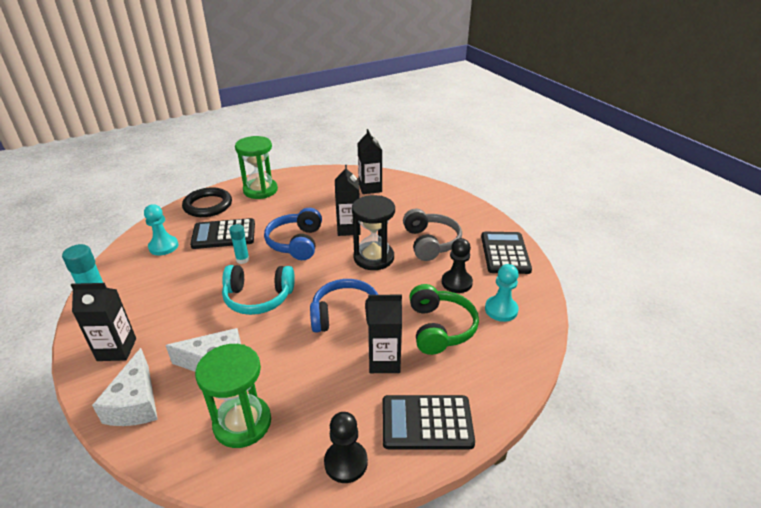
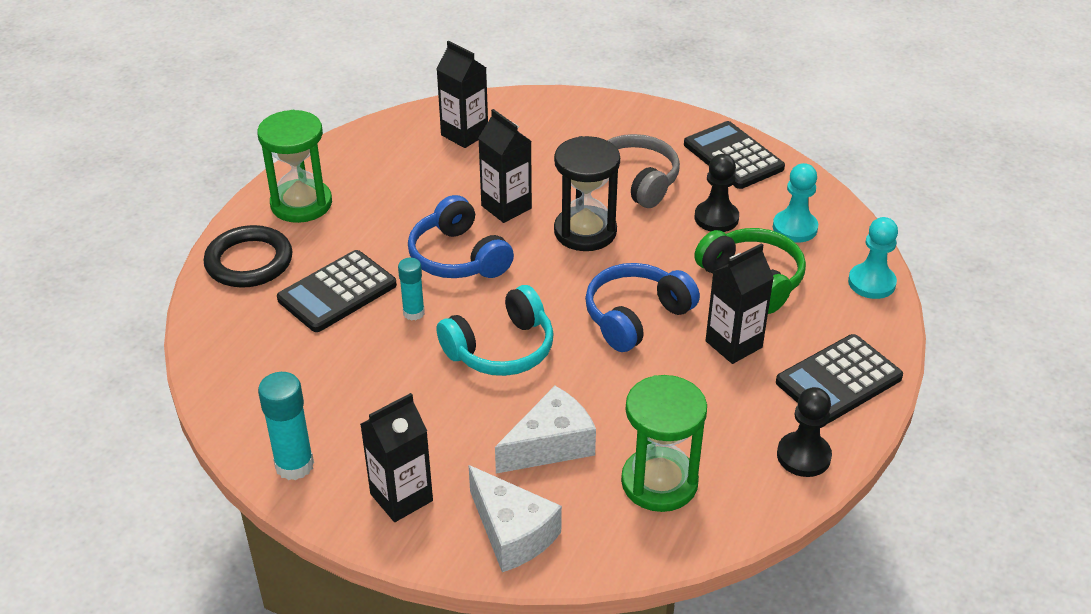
camera: 35 degrees left, 5 degrees up
turquoise pawn [144,204,178,255] -> turquoise pawn moved to [848,217,898,299]

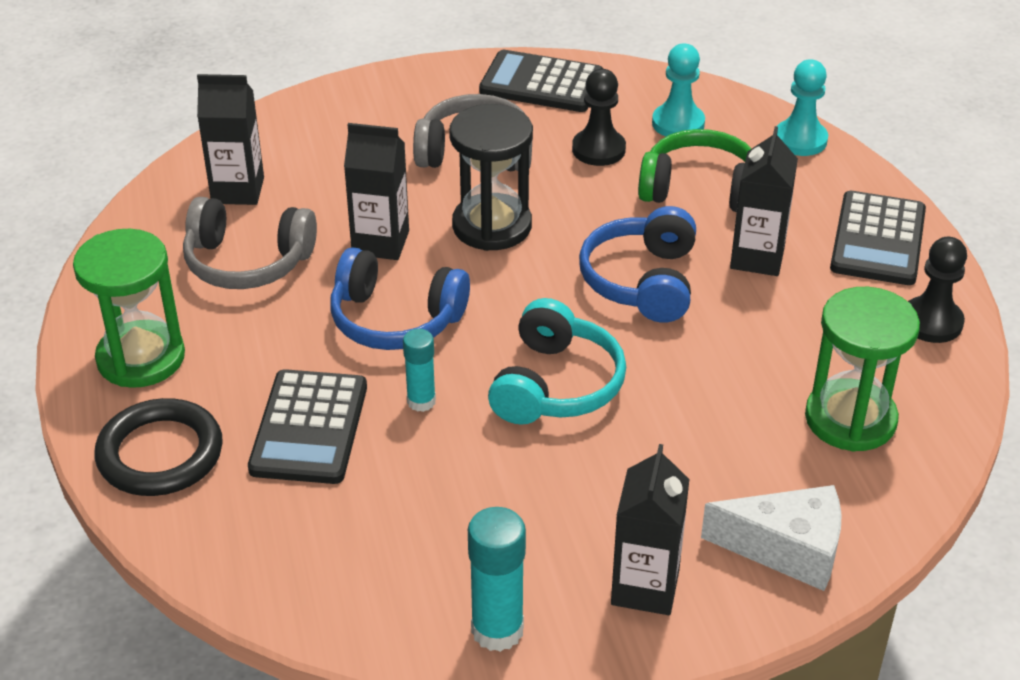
camera: 40 degrees left, 0 degrees up
white cheese [495,386,596,473] -> none
none -> grey headphones [183,197,317,289]

